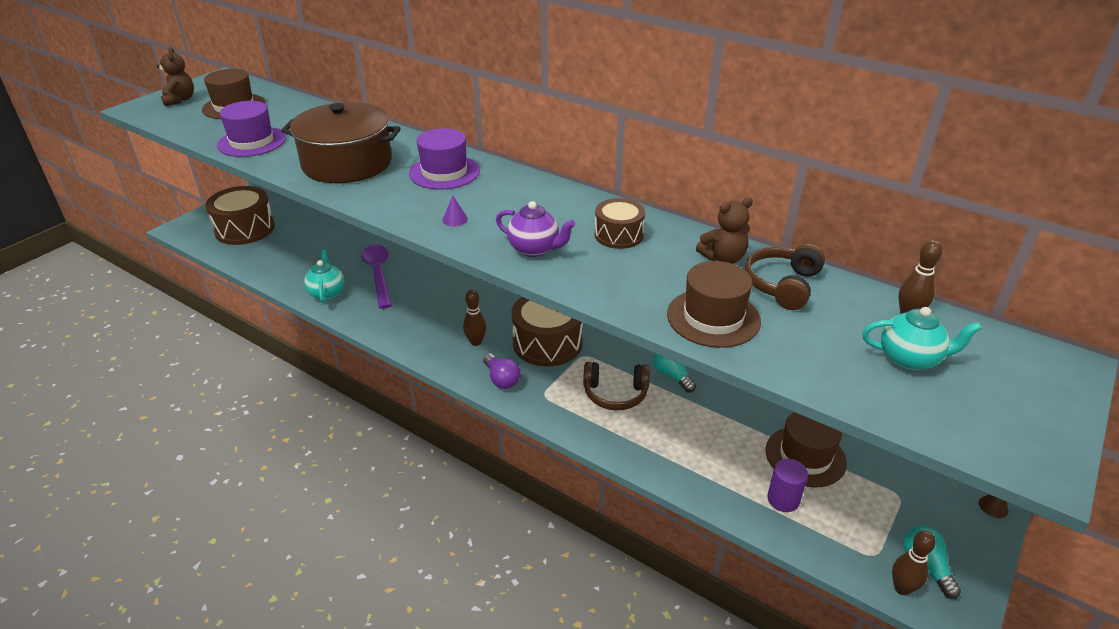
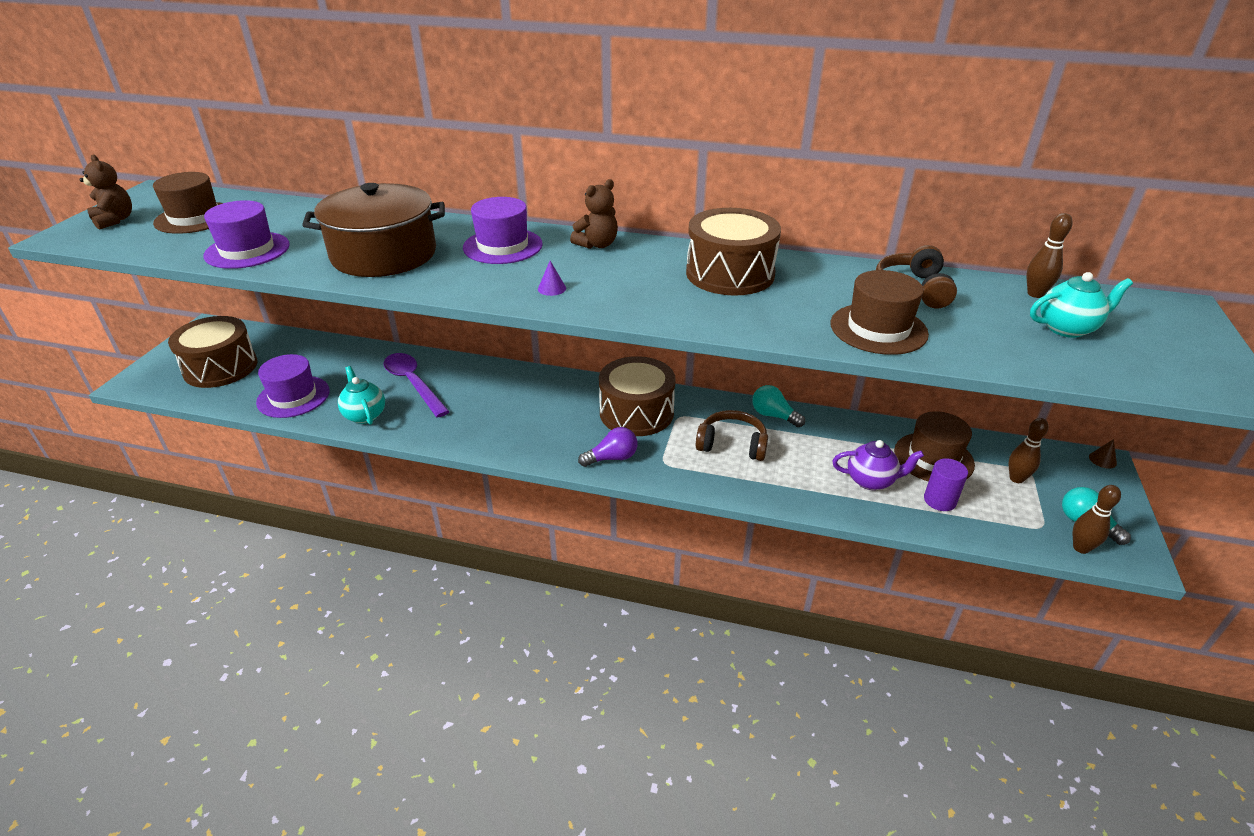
camera: 20 degrees left, 0 degrees up
brown bowling pin [463,290,486,346] -> brown bowling pin moved to [1008,418,1049,483]
purple light bulb [483,353,521,389] -> purple light bulb turned 60 degrees counterclockwise [578,427,638,467]
purple teapot [496,201,575,257] -> purple teapot moved to [832,440,924,490]
brown headphones [583,362,650,410] -> brown headphones turned 150 degrees counterclockwise [696,410,768,461]
brown drum [595,198,645,249] -> brown drum [686,208,781,296], size x1.71
brown teddy bear [696,198,753,264] -> brown teddy bear moved to [570,179,618,249]
none -> purple hat [256,354,330,418]

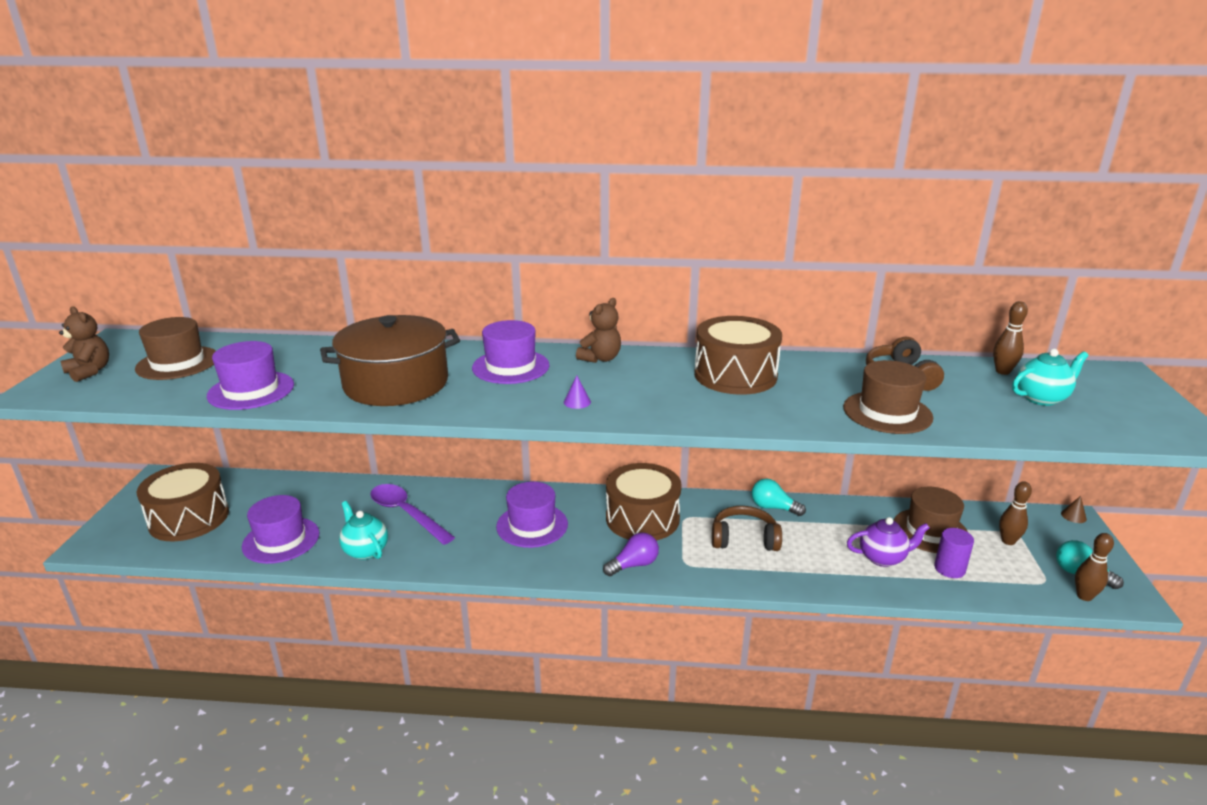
camera: 10 degrees left, 10 degrees down
none -> purple hat [496,482,568,548]

